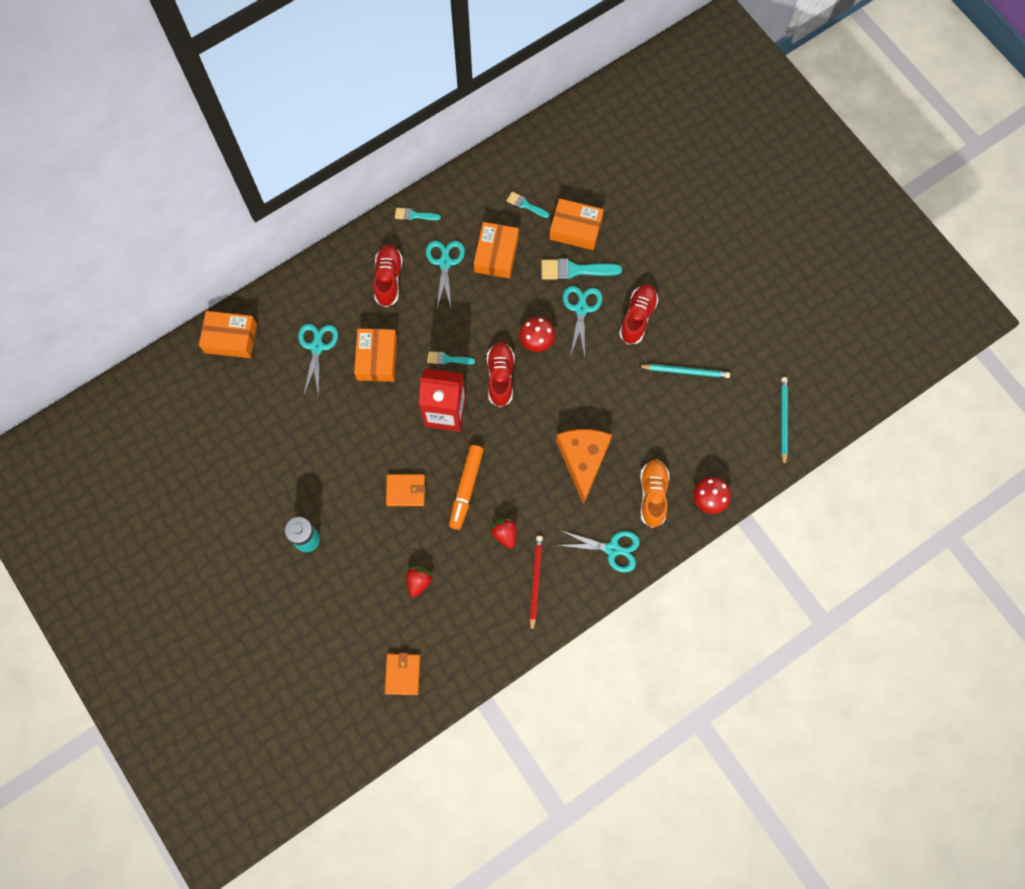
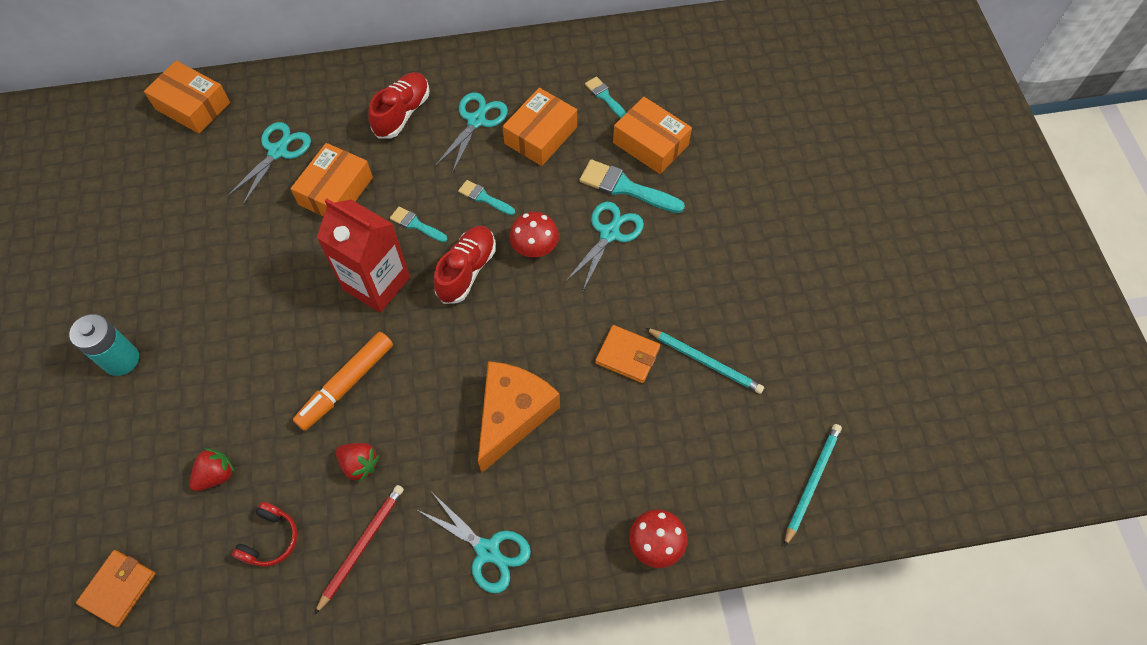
camera: 25 degrees right, 10 degrees down
orange wallet [386,474,425,506] -> orange wallet moved to [595,325,660,383]
turquoise brush [395,208,441,221] -> turquoise brush moved to [458,180,515,215]
red strawberry [491,518,517,549] -> red strawberry turned 120 degrees clockwise [336,443,379,482]
red shoe [619,284,658,345] -> none
orange shoe [640,459,669,528] -> none
none -> red headphones [232,502,298,567]

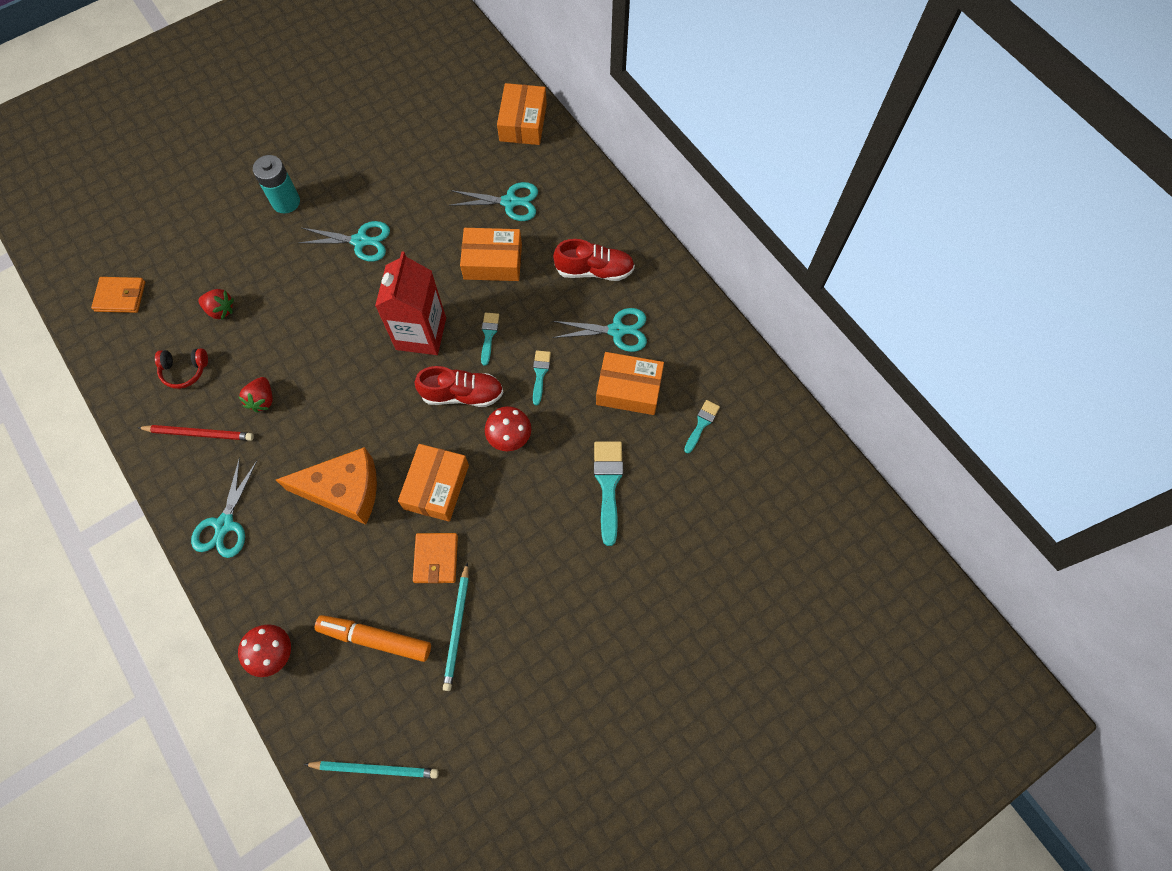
camera: 65 degrees right, 5 degrees up
orange marker [293,332,393,431] -> orange marker moved to [315,615,431,662]
turquoise scissors [565,202,644,291] -> turquoise scissors moved to [298,221,390,262]
orange box [613,97,692,174] -> orange box moved to [398,444,469,522]

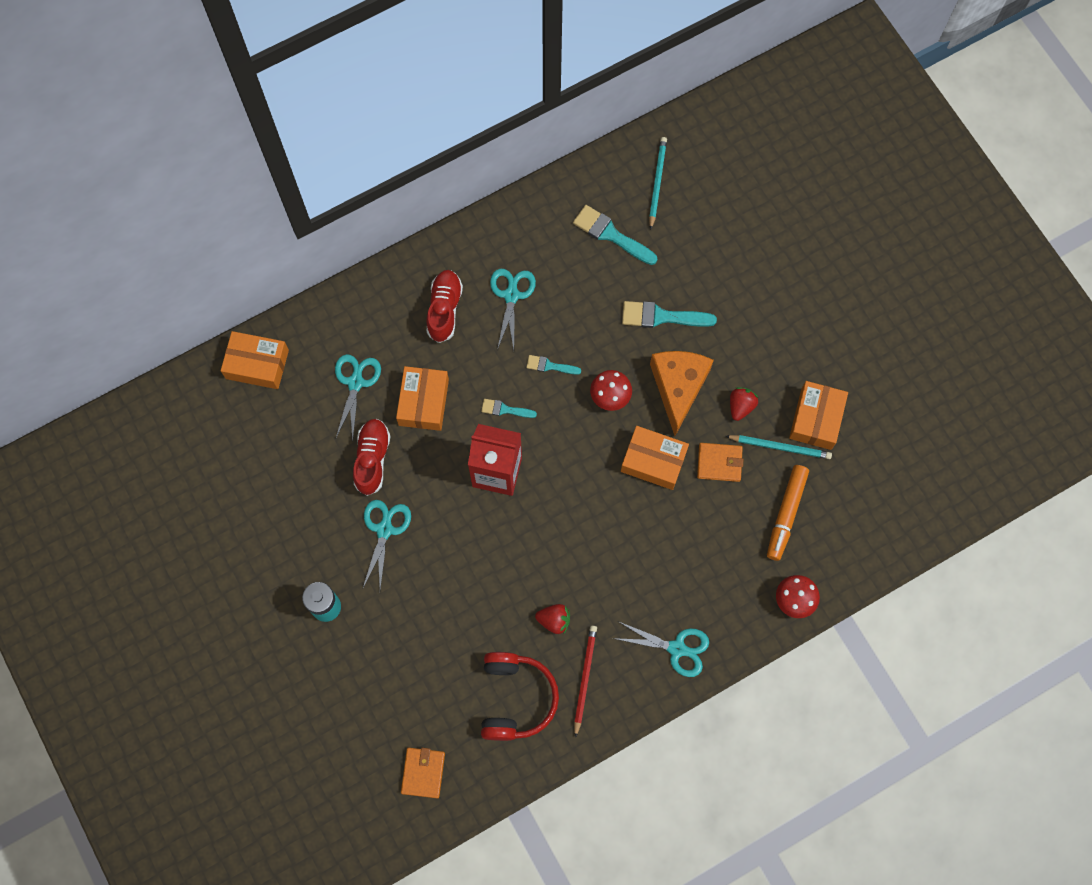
camera: 85 degrees left, 5 degrees up
red headphones [155,348,208,389] -> red headphones [481,652,559,741], size x1.85
red strawberry [198,289,234,320] -> red strawberry moved to [730,387,758,421]
orange cheese [276,447,377,525] -> orange cheese moved to [650,351,714,436]
turquoise pencil [304,761,439,779] -> turquoise pencil moved to [649,137,667,230]
red shoe [415,366,503,407] -> red shoe moved to [353,419,390,496]
orange box [596,352,664,415] -> orange box moved to [789,381,848,450]
turquoise brush [684,400,720,454] -> turquoise brush [573,205,657,265], size x1.74

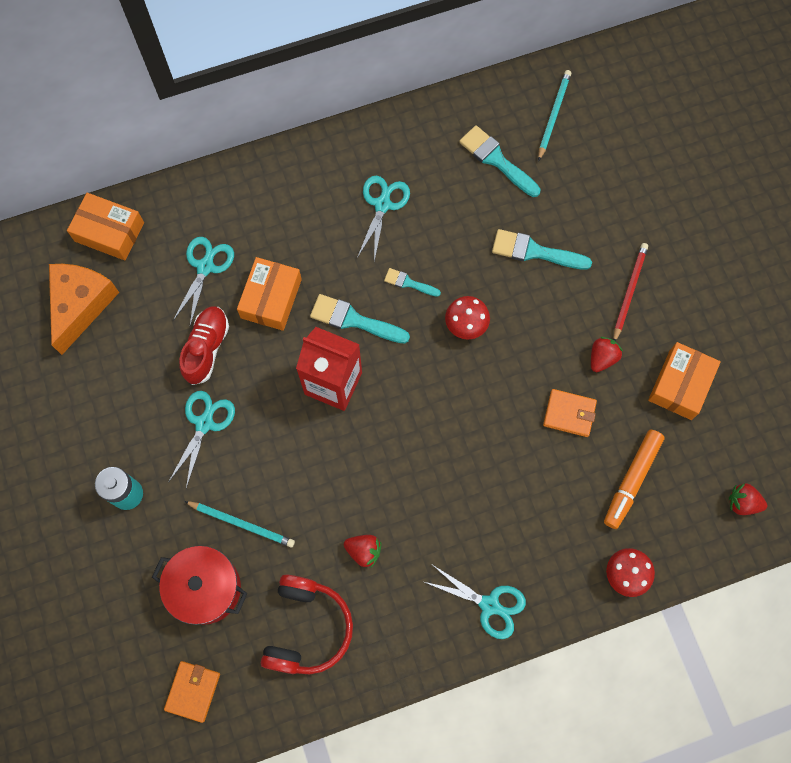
camera: 10 degrees right, 0 degrees up
red shoe [427,270,463,343] -> none
turquoise brush [481,399,537,418] -> turquoise brush [310,294,410,344], size x1.74
red pencil [574,626,597,738] -> red pencil moved to [613,243,648,341]
orange box [621,426,689,490] -> none
orange cheese [650,351,714,436] -> orange cheese moved to [49,264,119,355]
turquoise pencil [726,435,832,459] -> turquoise pencil moved to [184,501,295,548]
none -> red pot [152,546,248,625]
none -> red strawberry [729,483,767,515]

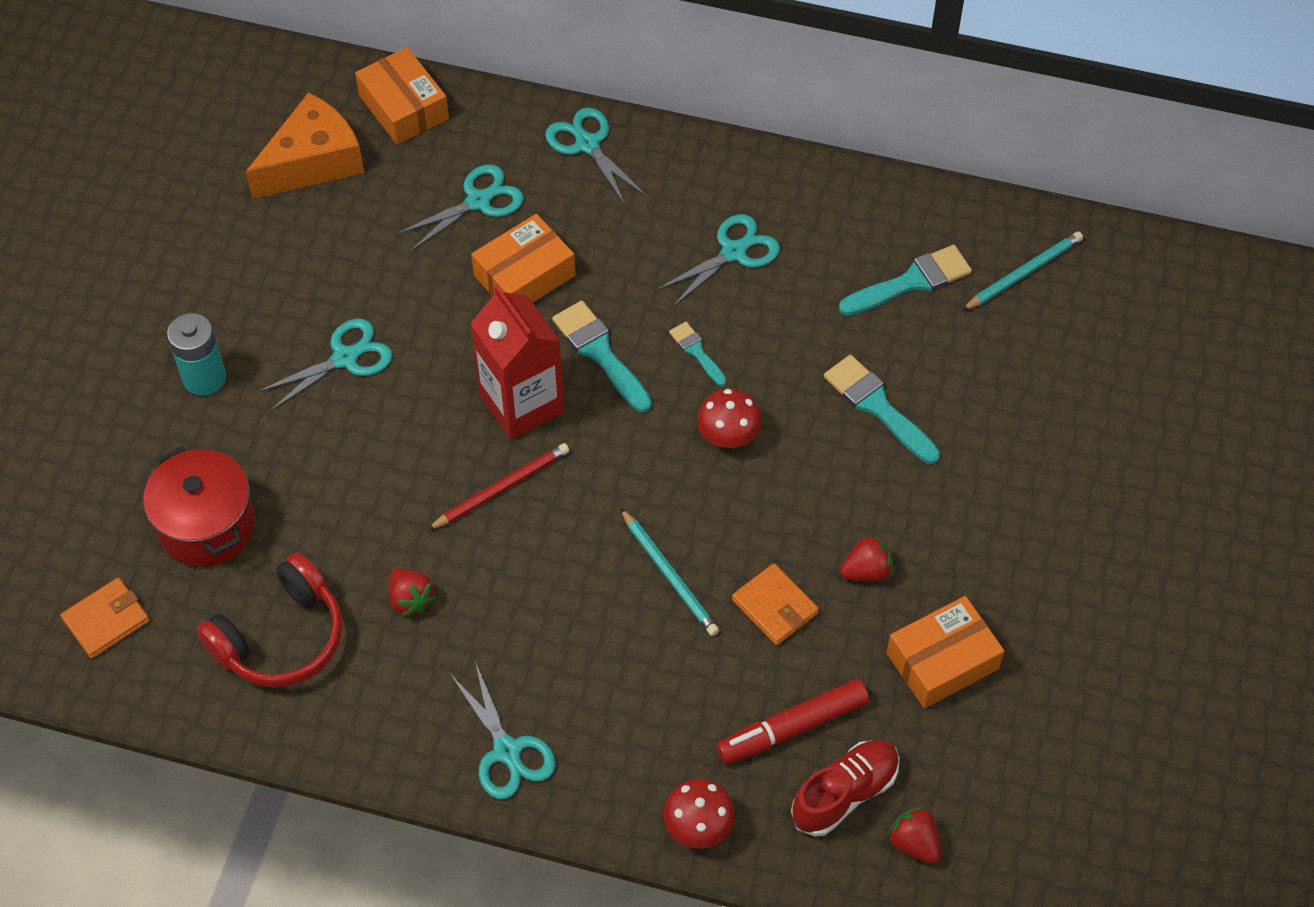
camera: 35 degrees right, 15 degrees down
red shoe [179,306,229,385] -> red shoe moved to [791,740,900,836]
turquoise pencil [184,501,295,548] -> turquoise pencil moved to [620,508,719,636]
turquoise brush [459,125,540,197] -> turquoise brush turned 75 degrees clockwise [839,245,972,316]
orange marker [604,429,665,529] -> red marker [716,679,869,764]
red pencil [613,243,648,341] -> red pencil moved to [427,443,569,530]
none -> turquoise scissors [545,107,646,206]

